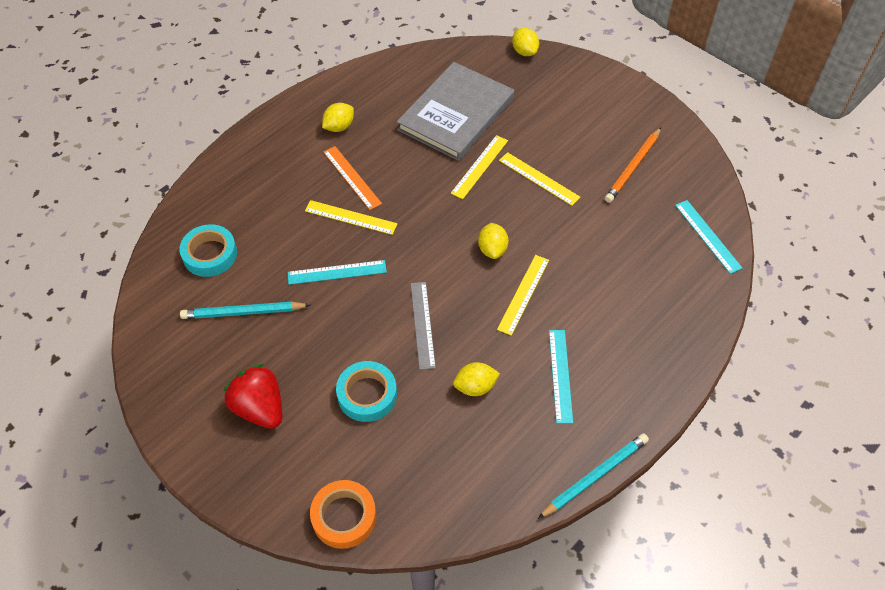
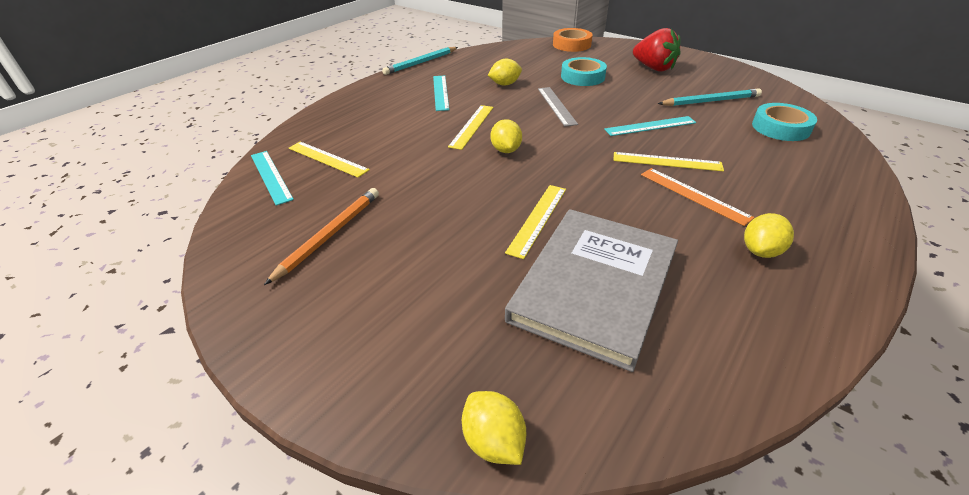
camera: 175 degrees right, 15 degrees down
yellow ruler [499,152,580,206] -> yellow ruler moved to [289,141,370,177]

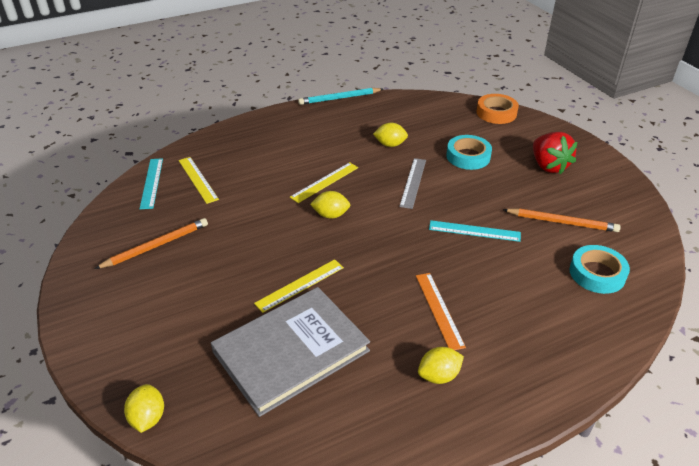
camera: 25 degrees right, 0 degrees up
turquoise ruler [433,75,449,111] -> none
yellow lemon [490,119,522,153] -> yellow lemon turned 75 degrees clockwise [310,191,350,219]
yellow ruler [614,152,724,171] -> none
turquoise pencil [658,88,762,106] -> orange pencil [503,208,621,232]

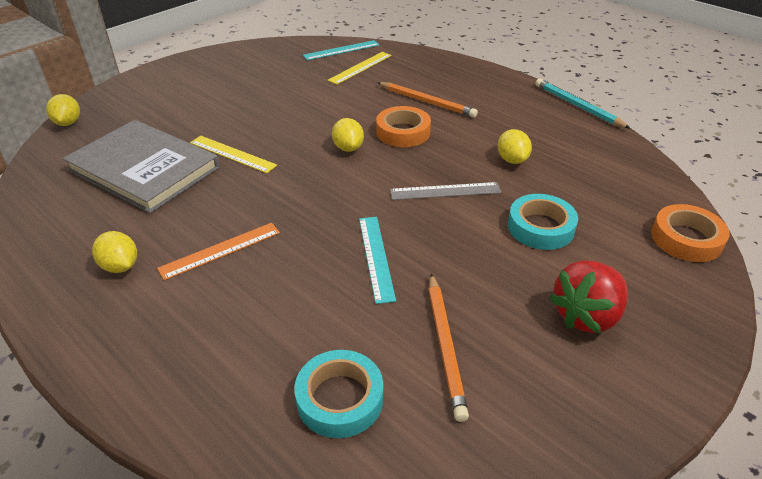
camera: 70 degrees right, 0 degrees up
orange pencil [95,218,208,269] -> orange pencil moved to [377,82,478,118]
yellow lemon [124,384,164,433] -> yellow lemon turned 75 degrees counterclockwise [46,94,80,126]
yellow ruler [290,162,358,203] -> orange tape [376,106,431,147]

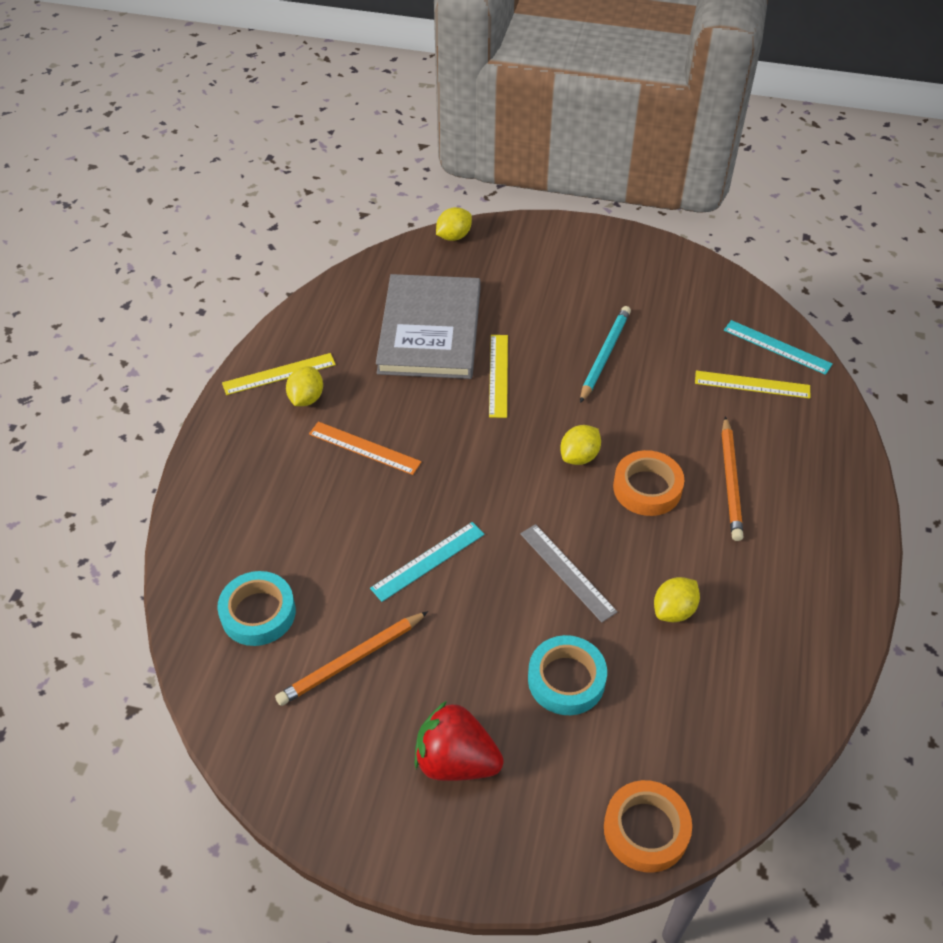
camera: 60 degrees right, 10 degrees up
turquoise pencil [535,79,631,129] -> turquoise pencil moved to [580,306,631,403]
none -> yellow ruler [222,353,336,395]

